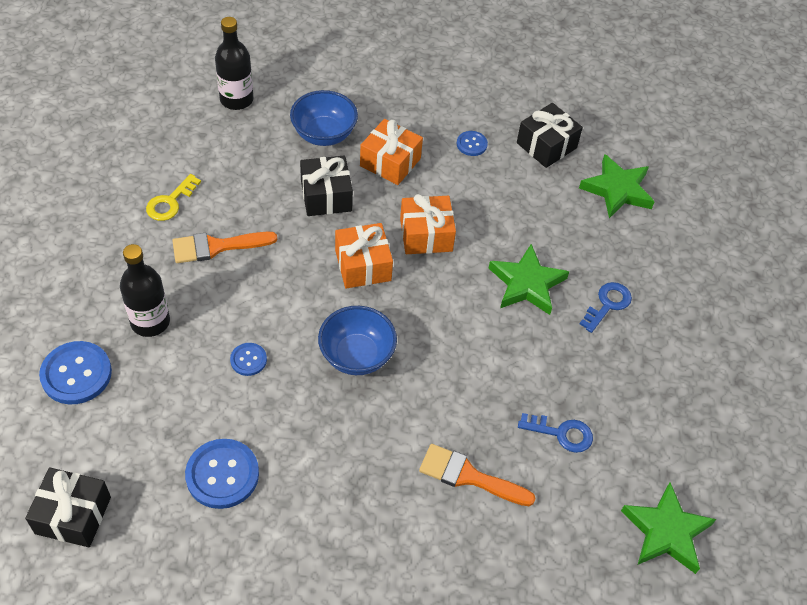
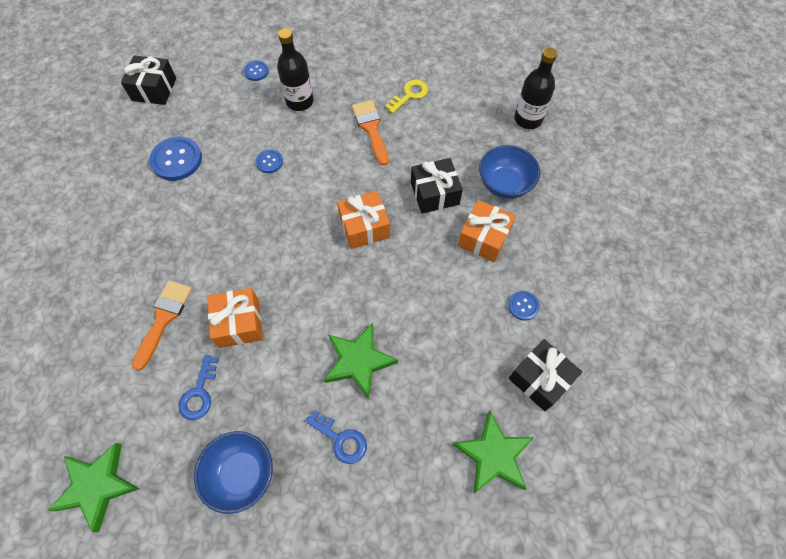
camera: 90 degrees right, 10 degrees up
blue button [39,341,112,404] -> blue button [244,60,269,81], size x0.54
yellow key [146,174,201,221] -> yellow key turned 105 degrees clockwise [385,80,428,114]
blue bowl [318,306,397,375] -> blue bowl moved to [194,431,273,514]
orange gift [400,194,456,254] -> orange gift moved to [207,288,263,348]

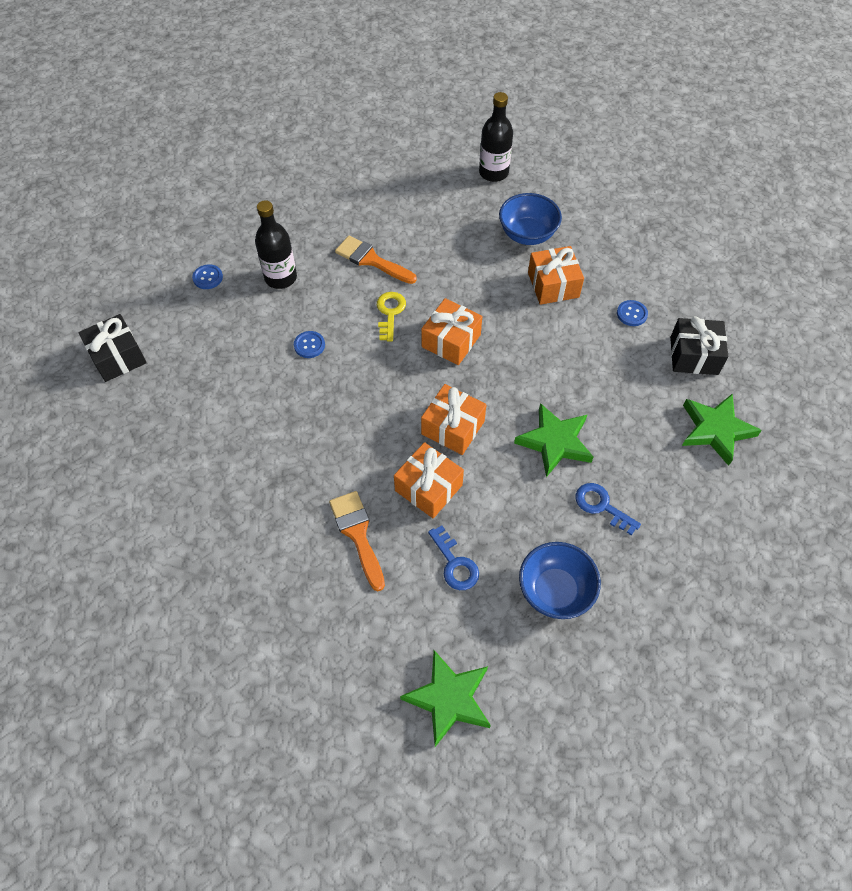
camera: 40 degrees left, 5 degrees down
blue button [149,137,202,181] -> none
blue key [305,410,367,464] -> blue key turned 135 degrees counterclockwise [576,483,641,536]
yellow key [385,80,428,114] -> yellow key moved to [377,292,406,341]
black gift [411,158,463,214] -> none
none -> orange gift [421,384,486,455]

